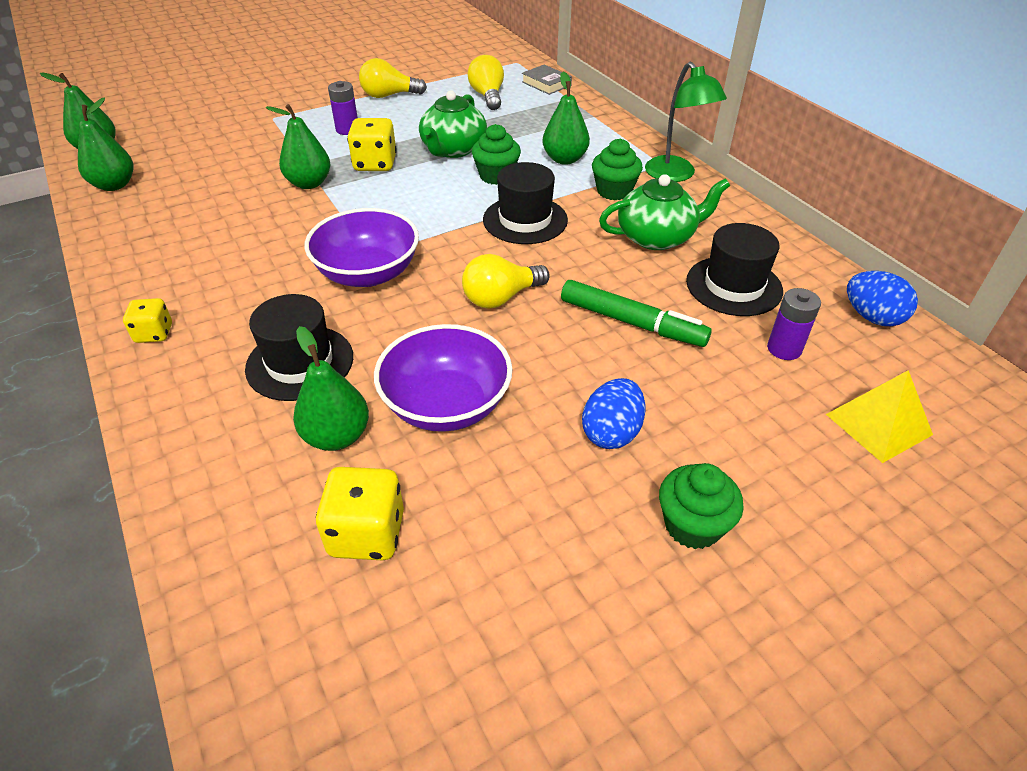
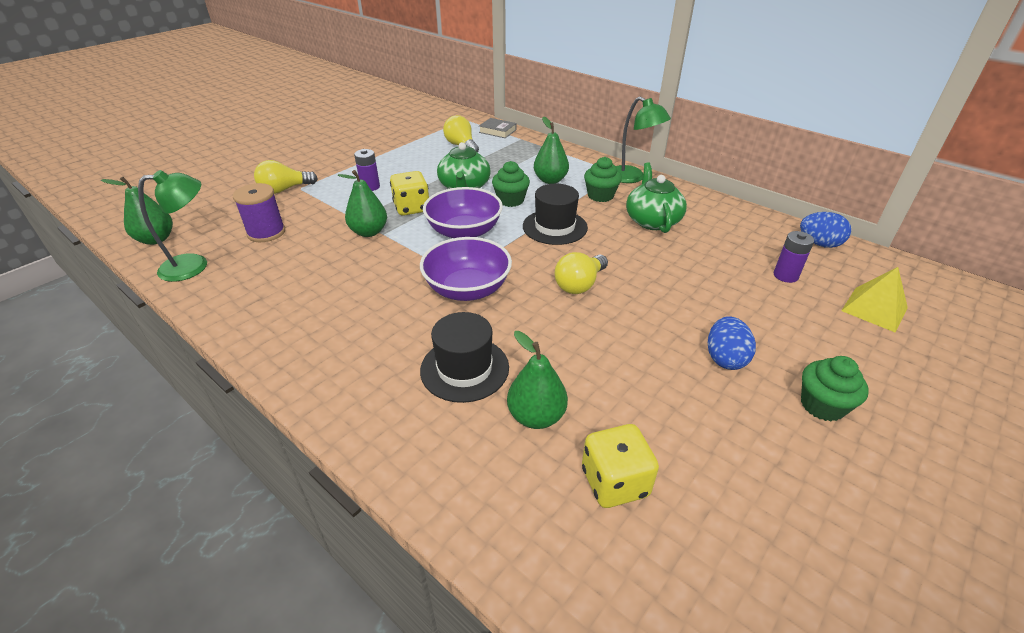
camera: 20 degrees left, 5 degrees down
green pear [78,98,133,191] -> green lamp [138,170,207,282]
yellow dice [123,298,172,343] -> none
yellow light bulb [359,58,427,98] -> yellow light bulb moved to [254,160,318,194]
purple bowl [374,324,513,432] -> purple bowl moved to [423,187,503,238]
green marker [561,280,712,347] -> none
green teapot [599,174,730,250] -> green teapot turned 60 degrees counterclockwise [626,162,687,233]
black hat [686,223,783,316] -> none
none -> purple spool [233,183,285,242]

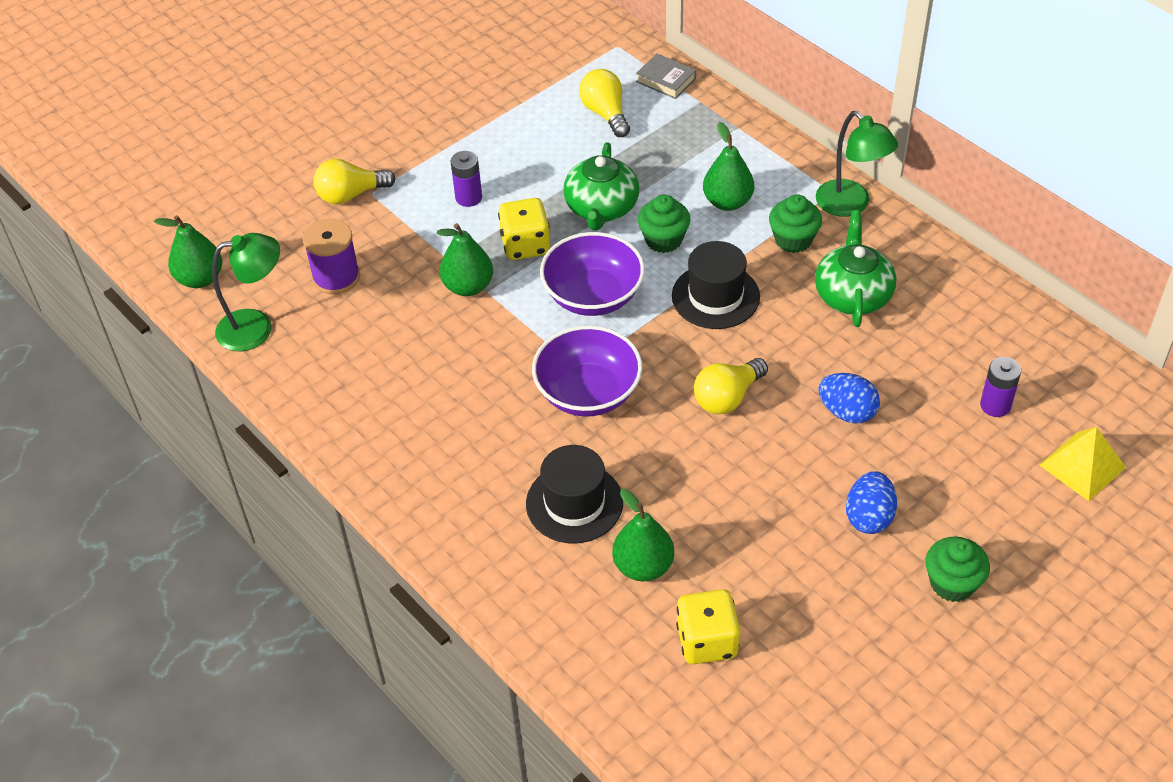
camera: 10 degrees right, 10 degrees up
blue egg [800,212,851,248] -> blue egg moved to [819,373,880,423]

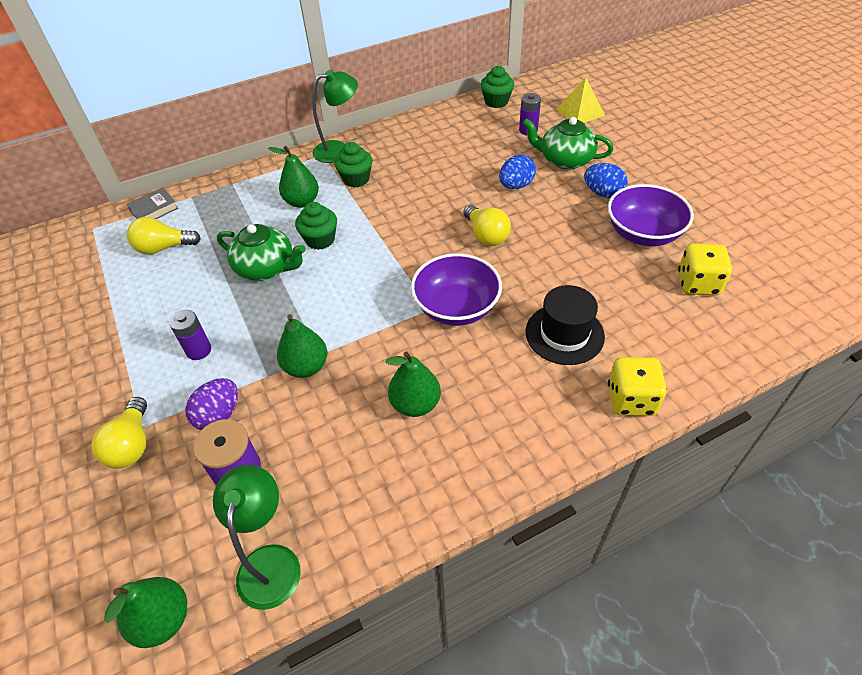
camera: 75 degrees left, 0 degrees up
yellow dice [498,198,550,260] -> yellow dice moved to [608,357,667,416]
purple bowl [540,232,645,316] -> purple bowl moved to [608,184,694,246]
green pear [612,489,674,581] -> green pear moved to [385,351,441,417]
black hat [672,241,760,329] -> none
green teapot [815,210,896,327] -> green teapot moved to [523,117,613,170]
green cupcake [925,537,990,602] -> green cupcake moved to [480,66,514,108]
none -> purple egg [185,378,238,430]

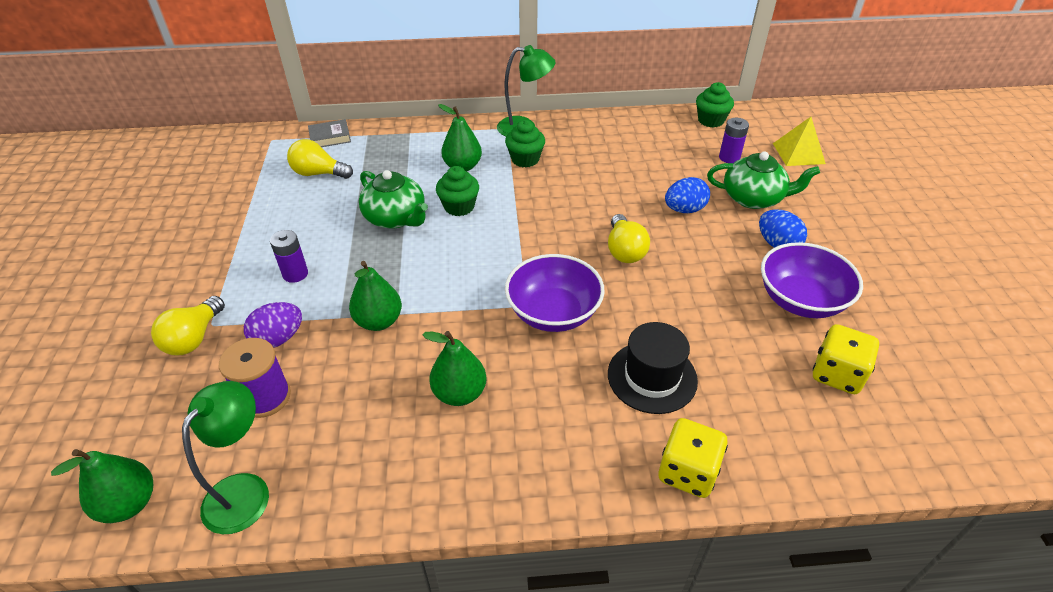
camera: 20 degrees right, 5 degrees down
green teapot [523,117,613,170] -> green teapot turned 150 degrees clockwise [707,151,820,209]

